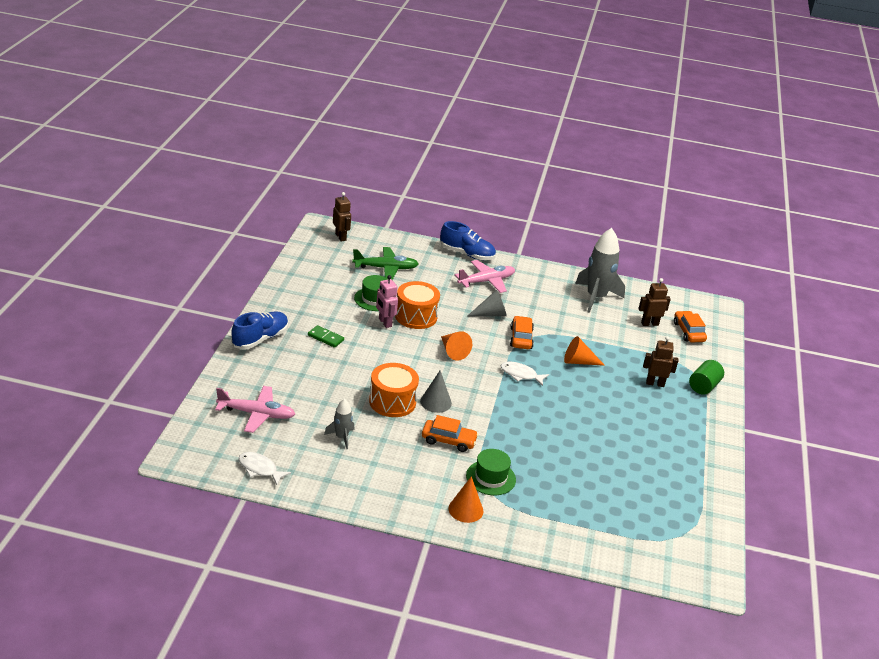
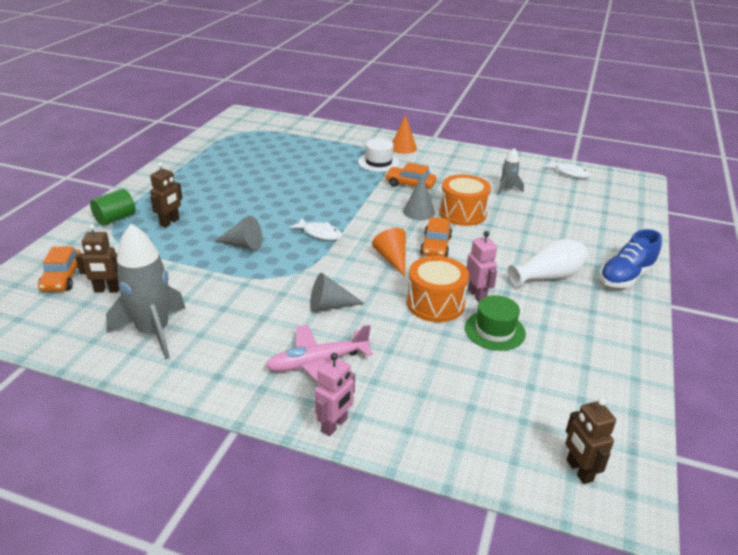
camera: 170 degrees left, 0 degrees up
pink plane [215,386,295,433] -> none
green domino [308,325,344,348] -> white vase [508,239,588,288]
green plane [352,247,419,280] -> none
blue shoe [440,221,496,260] -> pink robot [314,353,355,436]
green hat [466,449,516,495] -> white hat [358,138,400,172]
orange car [510,316,534,349] -> orange car moved to [420,217,452,257]
orange cone [564,336,605,366] -> grey cone [215,216,262,251]
brown robot [643,336,678,387] -> brown robot turned 75 degrees counterclockwise [150,162,183,228]

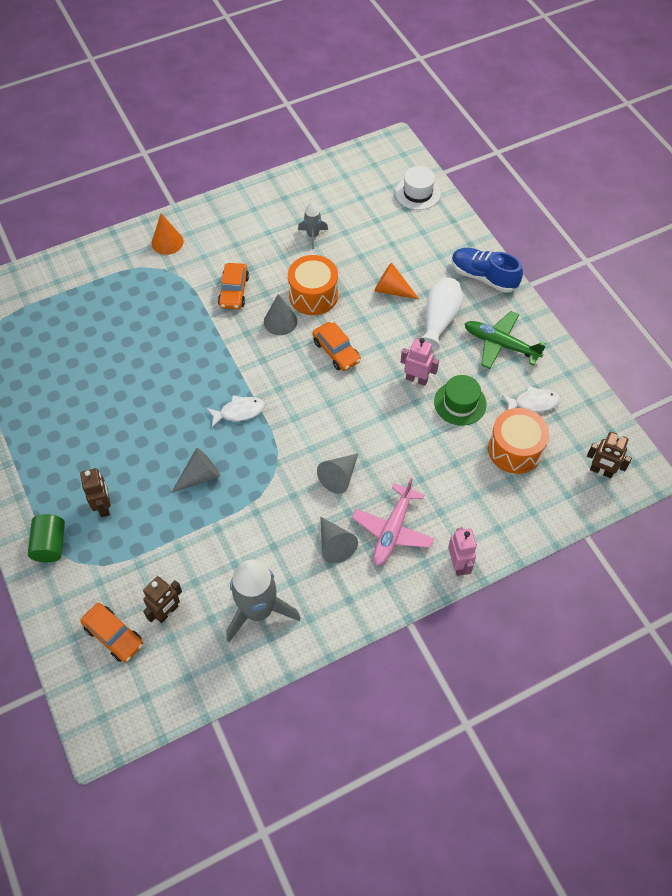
camera: 45 degrees left, 25 degrees up
white hat [358,138,400,172] -> white hat moved to [395,166,441,210]
orange cone [372,228,406,277] -> orange cone moved to [374,262,420,300]
orange car [385,163,437,189] -> orange car turned 60 degrees counterclockwise [218,263,249,309]
orange drum [407,256,469,322] -> orange drum moved to [488,408,549,474]
white fish [543,160,591,178] -> white fish moved to [502,386,560,412]
blue shoe [599,229,662,288] -> blue shoe turned 120 degrees clockwise [452,248,523,293]
none -> grey cone [321,517,358,563]
none -> green plane [465,311,546,369]

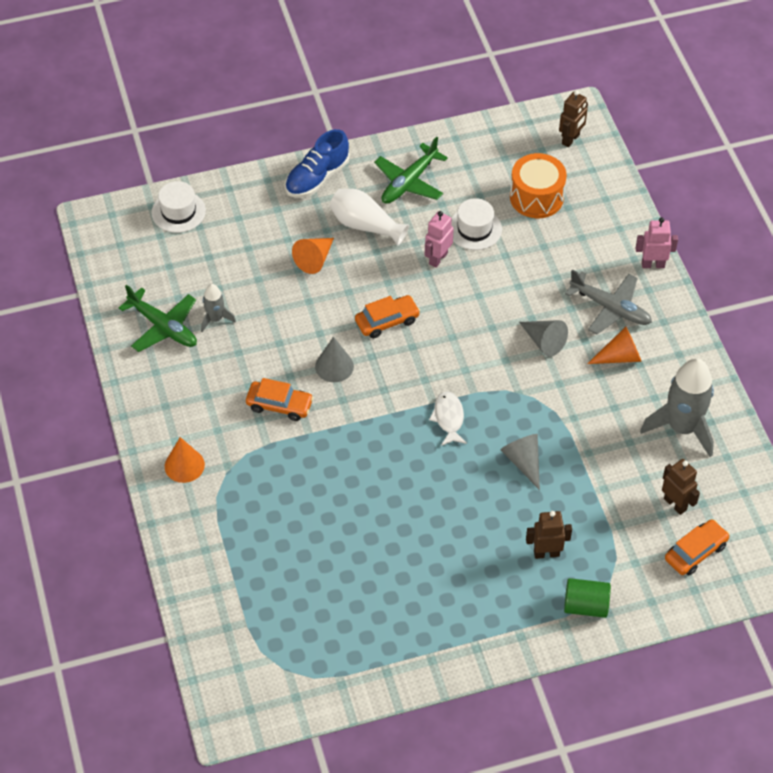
camera: 80 degrees left, 5 degrees down
orange drum [288,255,338,315] -> none
grey cone [321,517,358,563] -> orange cone [587,326,642,364]
pink plane [352,478,434,566] -> grey plane [565,270,652,334]
green hat [434,375,487,426] -> white hat [451,198,502,250]
white fish [502,386,560,412] -> none
none -> green plane [119,285,197,352]

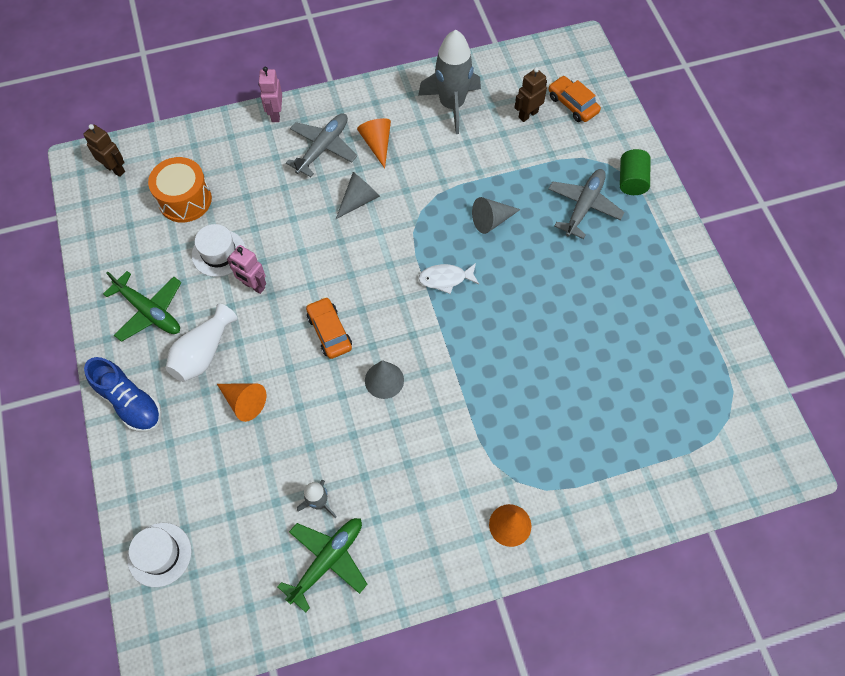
camera: 90 degrees left, 10 degrees up
orange car [246,378,314,421] -> none
brown robot [526,511,572,559] -> grey plane [548,169,625,239]

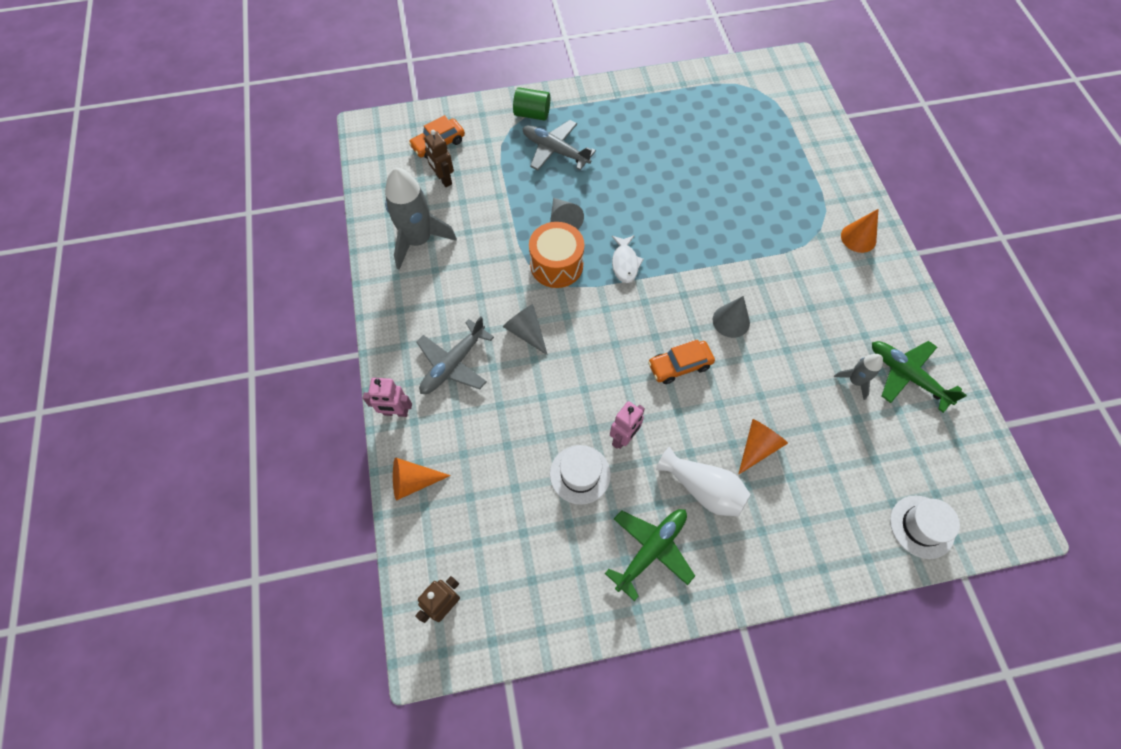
camera: 85 degrees left, 0 degrees up
blue shoe [84,357,162,432] -> none
orange drum [148,157,212,223] -> orange drum moved to [529,222,584,288]
grey plane [286,113,357,177] -> grey plane turned 90 degrees counterclockwise [416,317,494,394]
orange cone [357,118,391,168] -> orange cone moved to [393,458,451,500]

